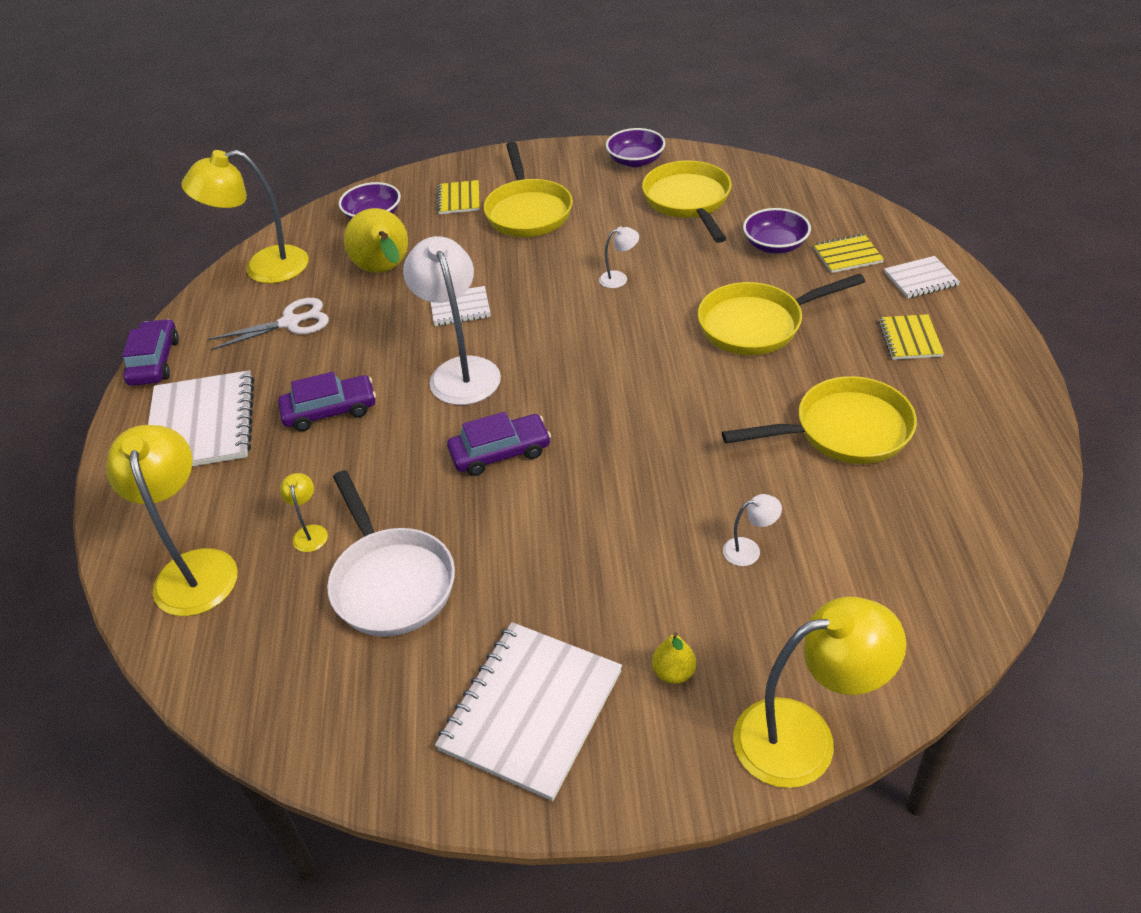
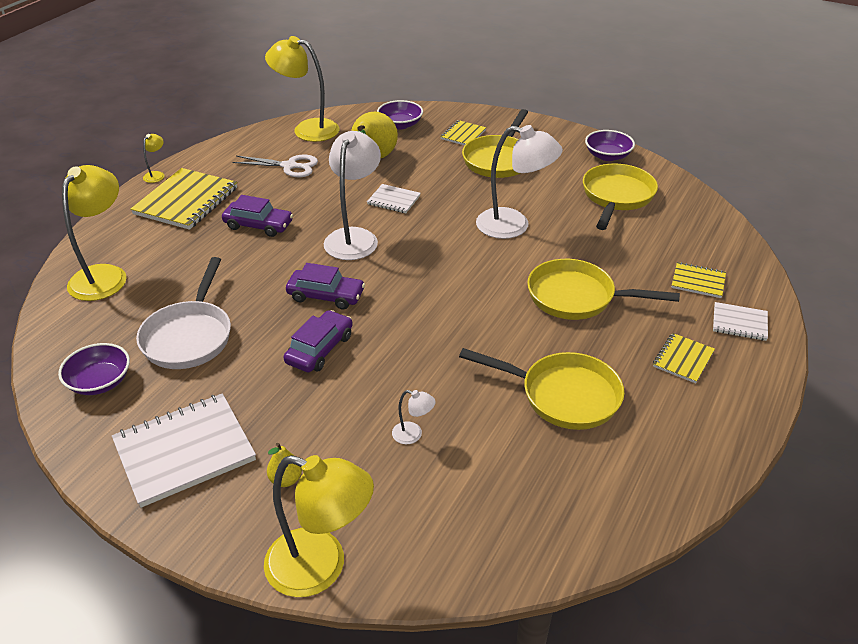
camera: 30 degrees right, 5 degrees down
purple car [122,319,179,386] -> purple car moved to [284,310,353,372]
white notebook [148,370,254,466] -> yellow notebook [131,168,237,230]
yellow lamp [280,473,328,552] -> yellow lamp moved to [143,134,164,183]
white lamp [599,227,639,288] -> white lamp [476,125,563,239], size x2.32
purple bowl [743,208,811,253] -> purple bowl moved to [58,343,130,395]

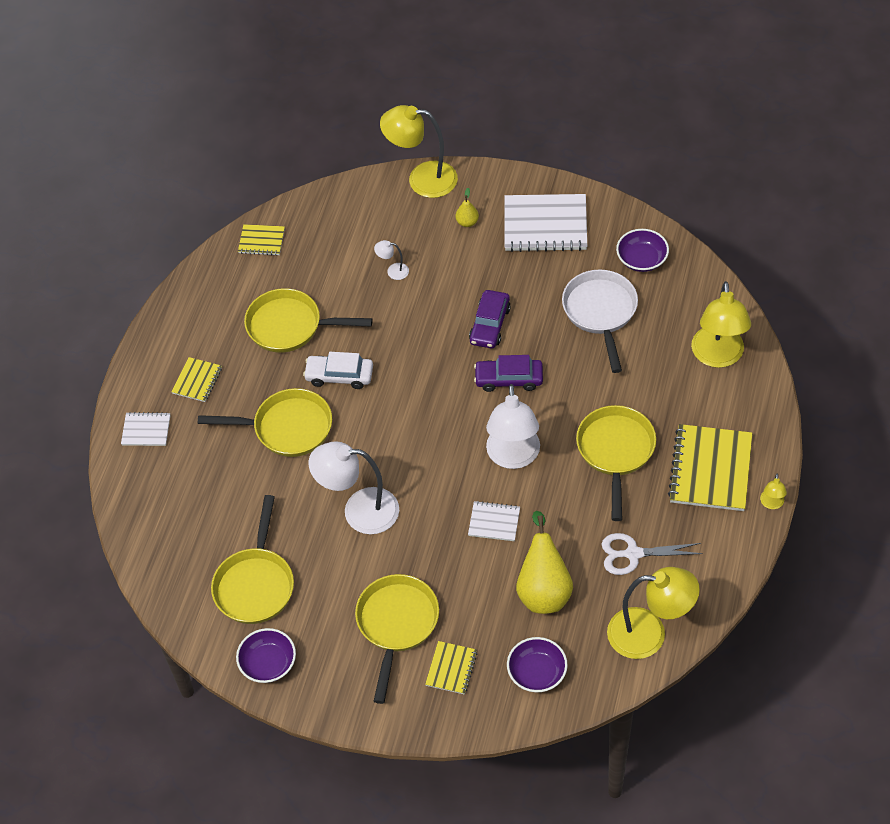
camera: 170 degrees right, 15 degrees up
white notebook [112,393,256,508] -> white notebook turned 45 degrees clockwise [505,194,587,252]
purple car [222,195,293,237] -> yellow pan [576,405,656,521]
yellow notebook [671,262,726,298] -> yellow notebook moved to [238,224,285,255]
none -> white car [303,352,373,389]

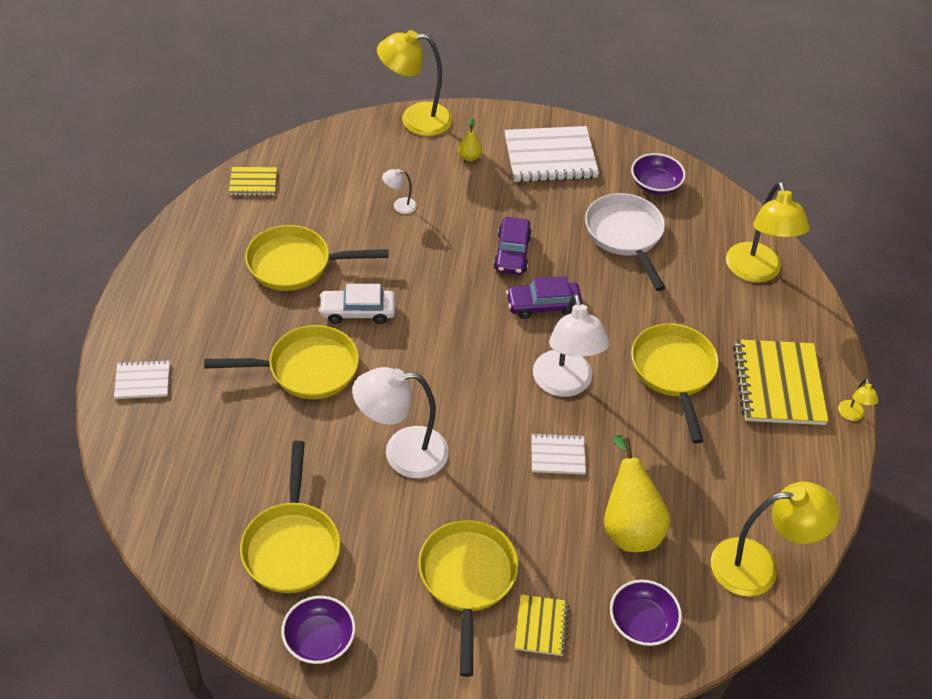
camera: 15 degrees left, 5 degrees down
yellow notebook [171,357,222,402] -> none
white scissors [602,533,703,575] -> none

